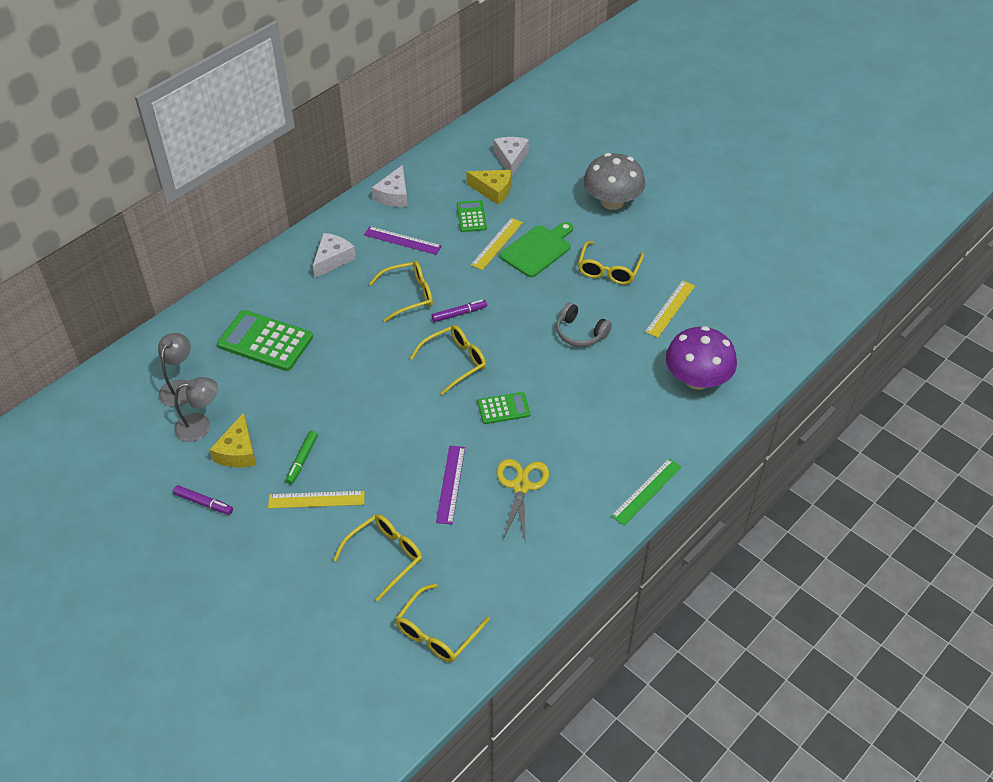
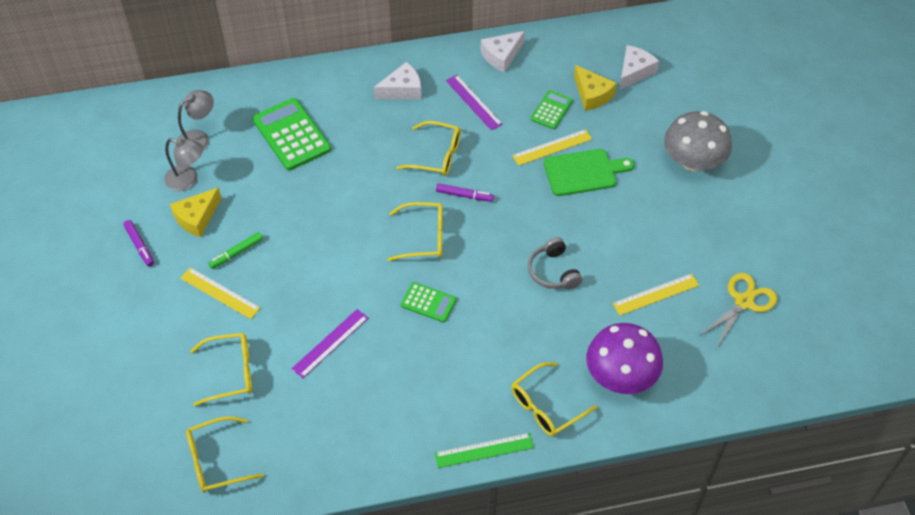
camera: 35 degrees right, 5 degrees up
yellow scissors [496,459,549,540] -> yellow scissors moved to [699,273,777,348]
yellow glasses [578,241,644,285] -> yellow glasses moved to [511,362,597,436]

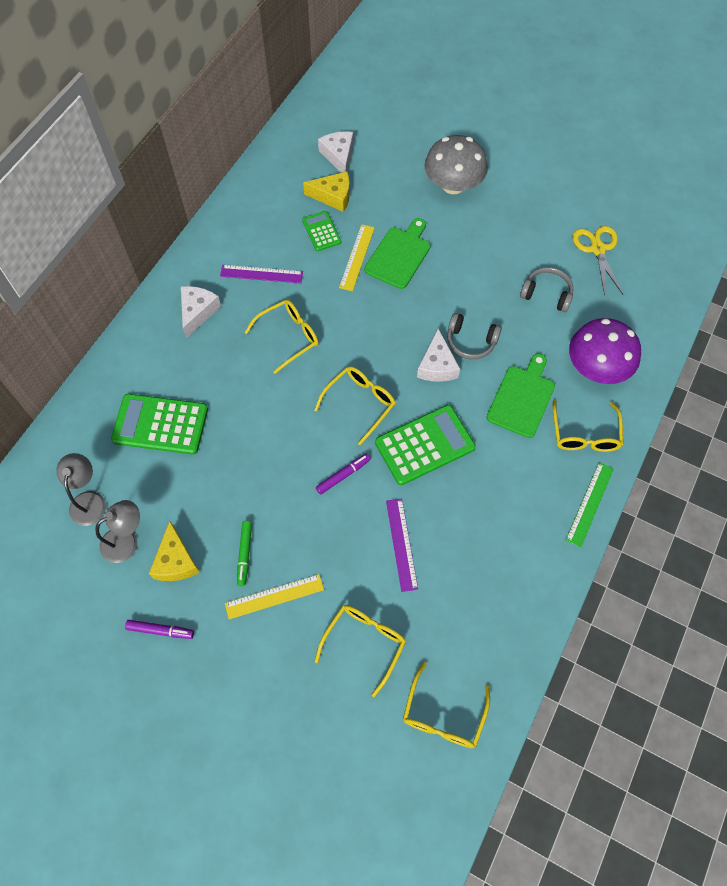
camera: 50 degrees left, 10 degrees up
green calculator [401,282,456,323] -> green calculator [375,405,476,485], size x1.79
purple marker [436,183,494,202] -> purple marker moved to [316,453,371,494]
white cheese [481,31,525,72] -> white cheese moved to [417,329,460,382]
yellow ruler [612,273,699,316] -> grey headphones [520,267,573,312]
none -> green cutting board [487,354,555,438]

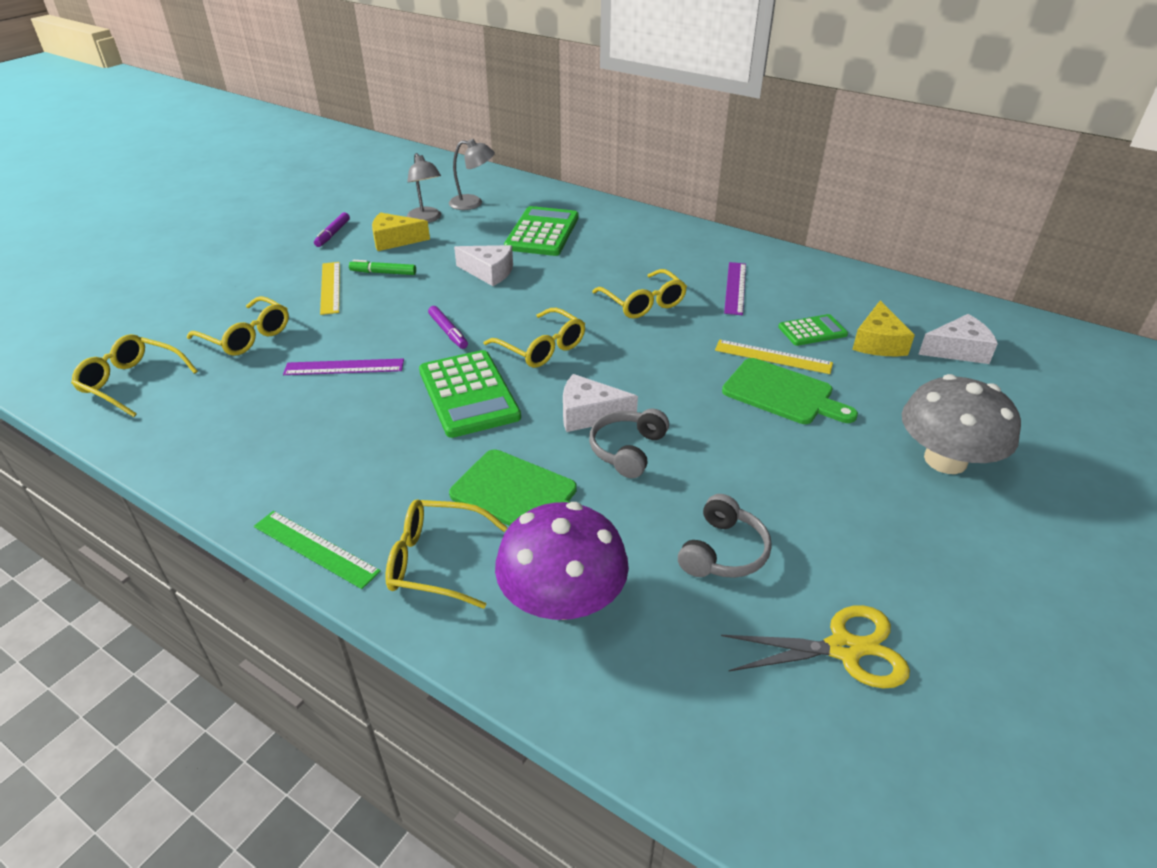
camera: 95 degrees right, 25 degrees down
white cheese [181,286,221,338] -> white cheese moved to [454,245,513,286]

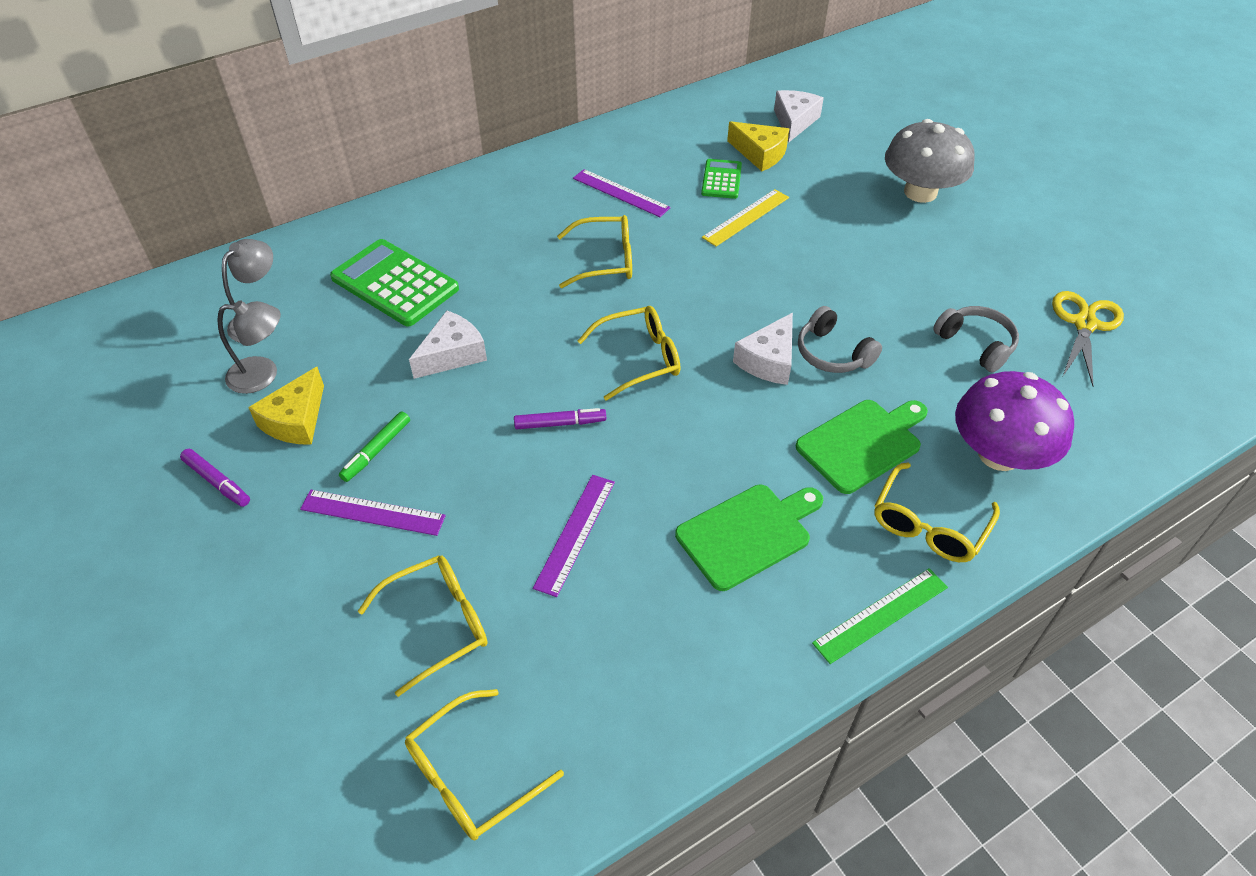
camera: 65 degrees left, 10 degrees up
yellow ruler [320,262,340,315] -> purple ruler [300,490,446,536]
green calculator [419,350,521,438] -> none
green cutting board [722,358,858,424] -> green cutting board moved to [675,485,823,591]

